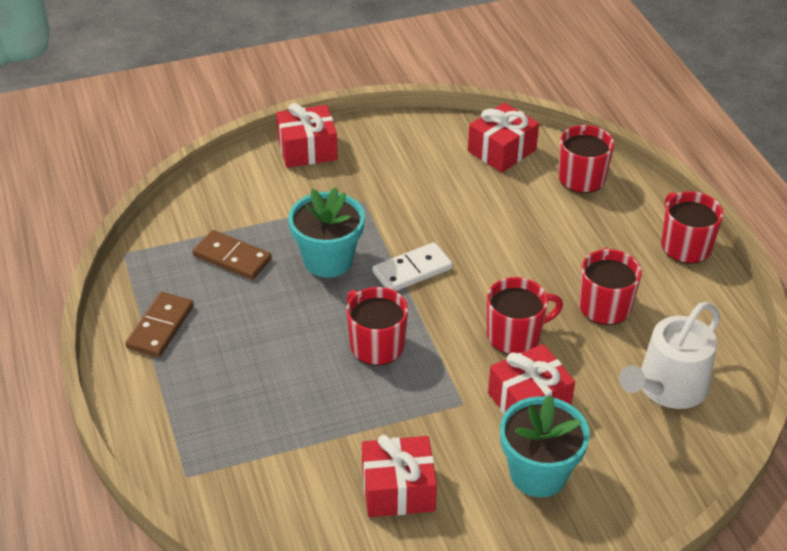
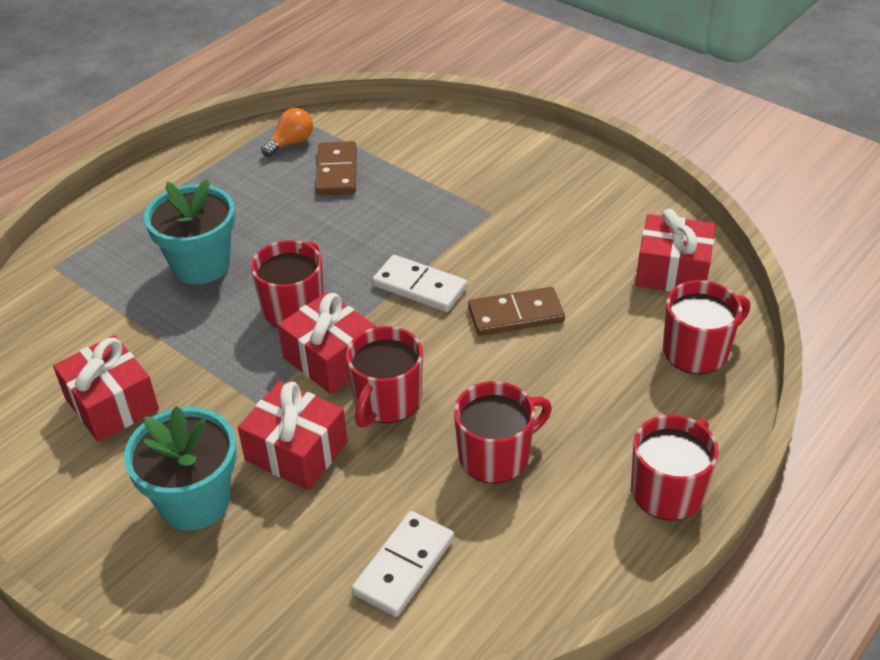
camera: 60 degrees right, 0 degrees up
brown domino [125,292,194,357] -> brown domino moved to [468,287,565,336]
red gift [276,103,338,168] -> red gift moved to [278,292,376,394]
turquoise flower pot [288,187,365,278] -> turquoise flower pot moved to [144,179,235,284]
red mug [487,277,563,354] -> red mug turned 75 degrees clockwise [346,326,423,427]
white watering can [619,302,720,409] -> white domino [352,511,454,617]
none -> orange light bulb [261,108,313,157]

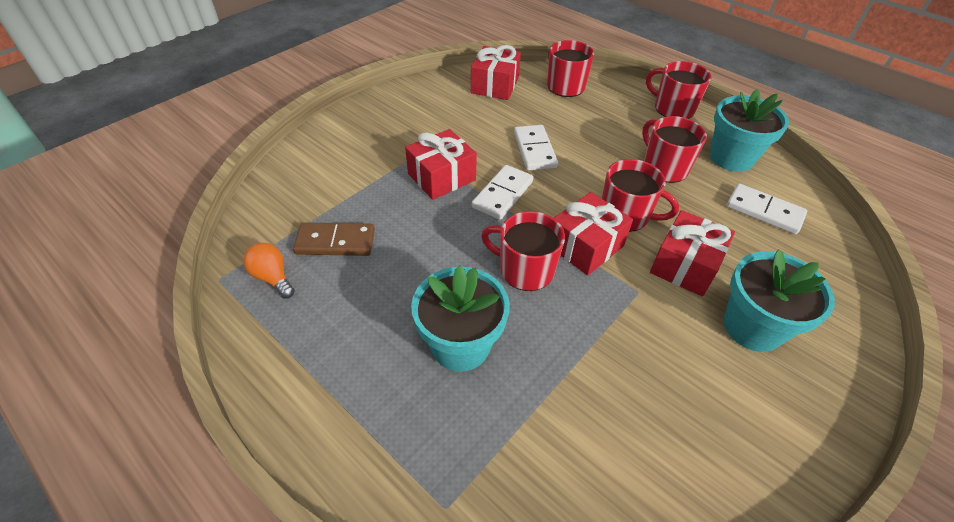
camera: 90 degrees left, 5 degrees up
red gift [53,335,159,442] -> red gift moved to [405,129,477,200]
brown domino [468,287,565,336] -> white domino [514,125,558,170]
none -> turquoise flower pot [710,89,789,172]

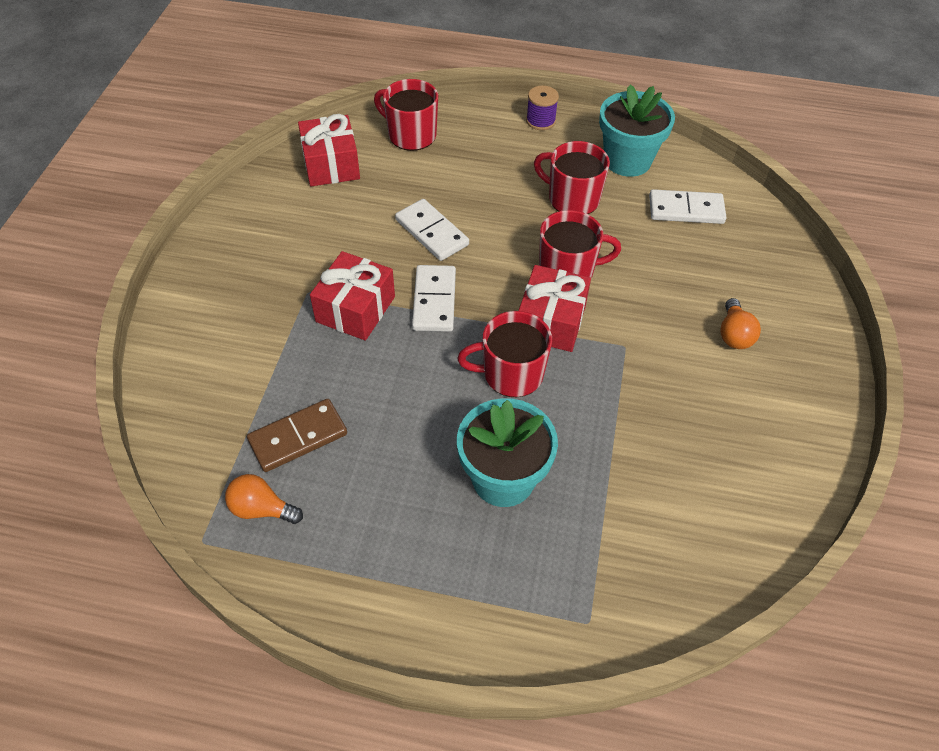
camera: 30 degrees left, 5 degrees up
red mug [646,61,712,119] -> purple spool [526,86,559,130]
red gift [650,210,735,296] -> none
turquoise flower pot [723,249,835,352] -> orange light bulb [720,298,761,349]

